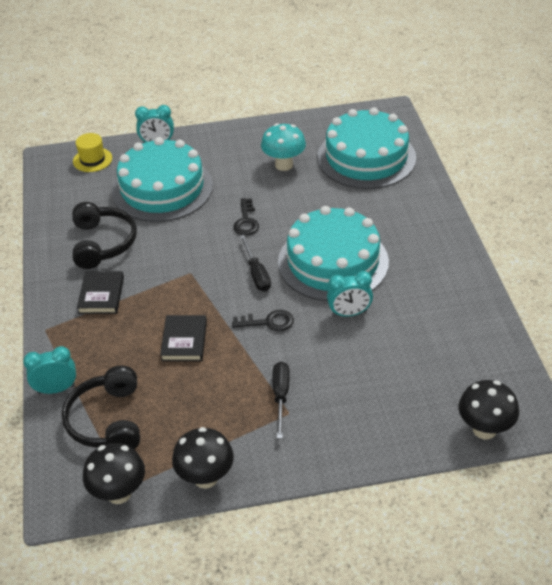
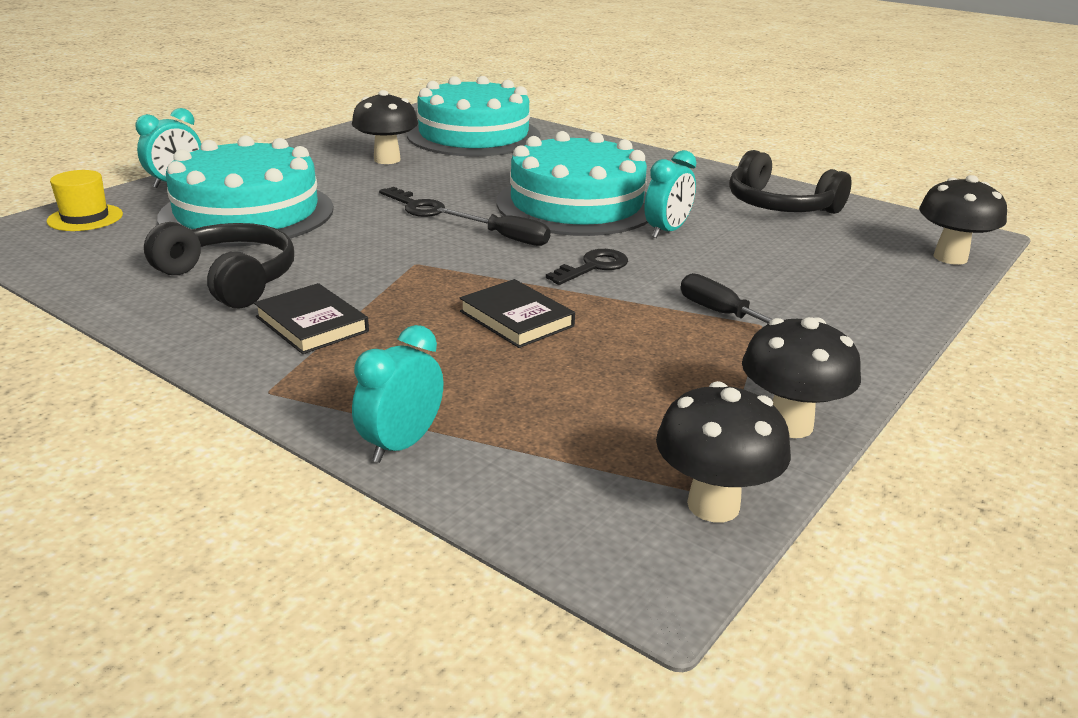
camera: 45 degrees left, 15 degrees down
black headphones [62,366,140,449] -> black headphones moved to [729,150,852,214]
turquoise mushroom [261,123,306,171] -> black mushroom [352,90,418,164]

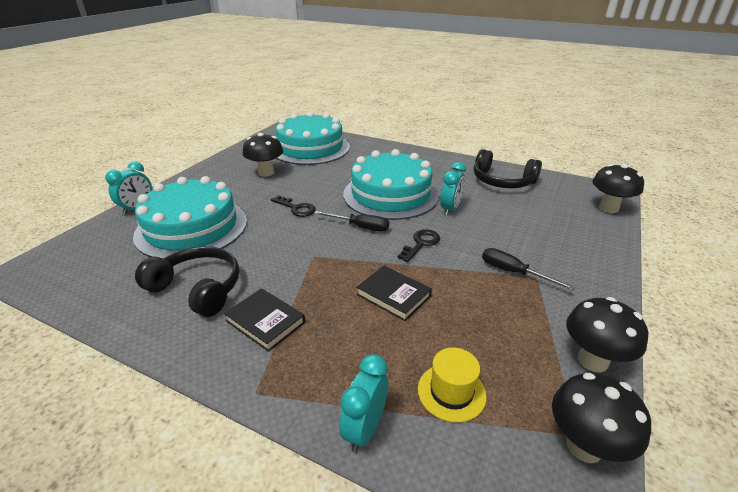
camera: 10 degrees left, 5 degrees up
yellow hat [47,170,123,231] -> yellow hat moved to [418,347,486,423]

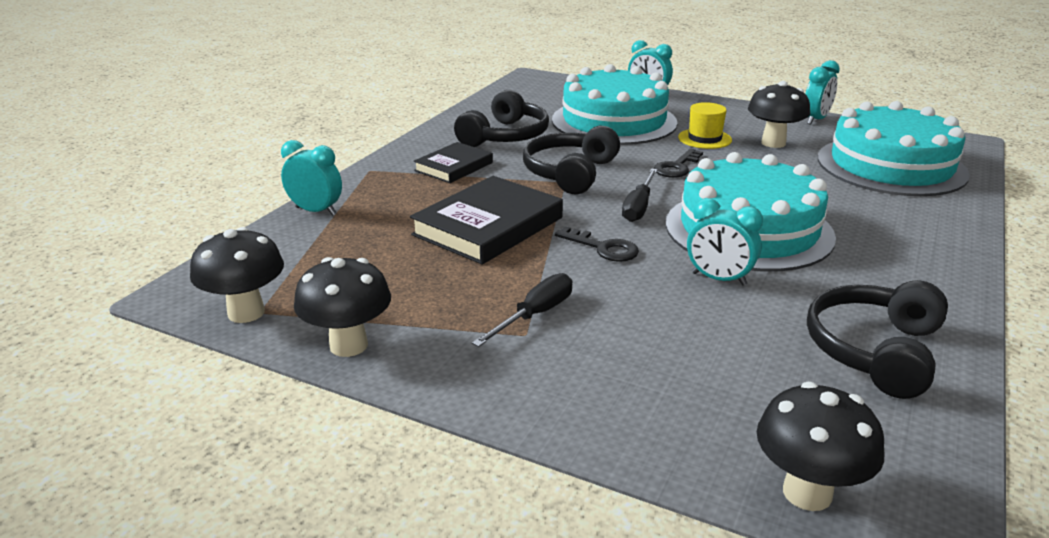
camera: 90 degrees right, 5 degrees down
black book [356,266,432,321] -> black book [410,176,563,265], size x1.68
yellow hat [418,347,486,423] -> yellow hat moved to [678,102,732,149]
none -> black headphones [523,126,620,194]
none -> turquoise clock [805,60,840,125]

